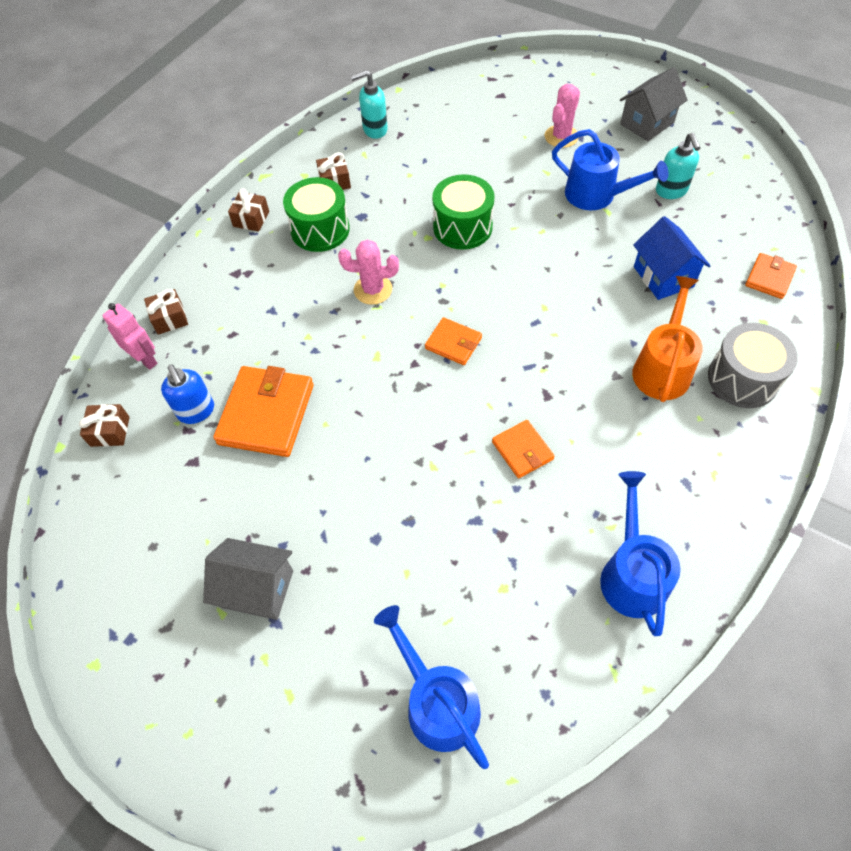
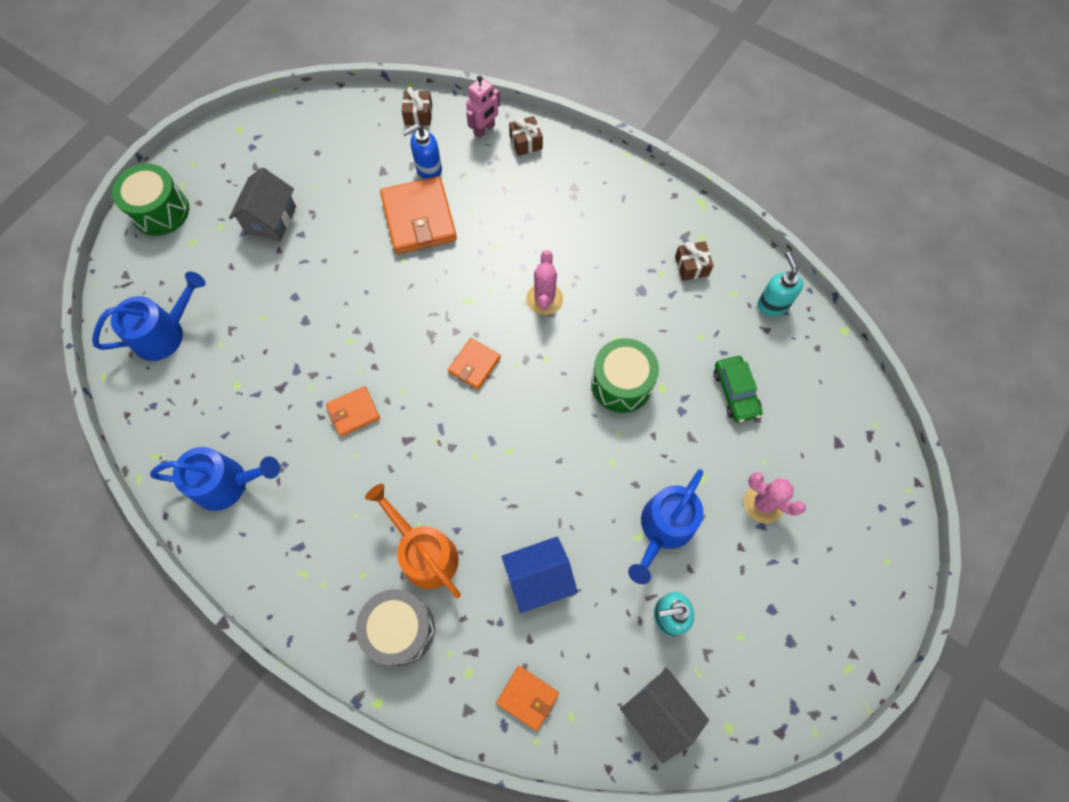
camera: 90 degrees right, 10 degrees up
orange wallet [213,366,314,457] -> orange wallet turned 60 degrees clockwise [380,176,457,254]
brown gift [228,188,269,232] -> none
green drum [283,177,350,252] -> green drum moved to [112,164,189,236]
grey house [620,67,688,141] -> grey house moved to [620,667,709,763]
orange watering can [632,276,702,402] -> orange watering can turned 150 degrees counterclockwise [365,484,461,598]
none -> green car [714,356,762,422]

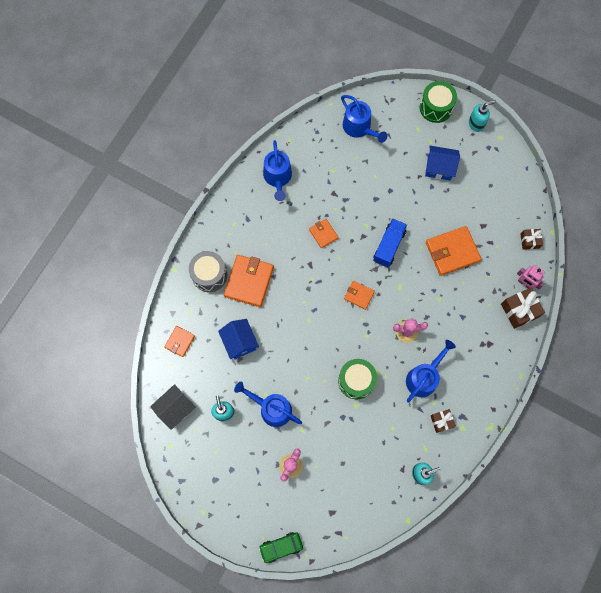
camera: 85 degrees right, 5 degrees up
grey house [229,168,296,242] -> blue house [425,146,460,180]
orange watering can [365,484,461,598] -> orange wallet [224,255,274,307]
blue soap dispenser [402,123,442,179] -> none
brown gift [509,116,543,156] -> brown gift [501,288,545,329], size x1.64
green car [714,356,762,422] -> green car moved to [259,532,303,563]
none -> blue truck [373,218,407,267]
none -> blue watering can [406,340,456,402]
none -> turquoise soap dispenser [469,100,496,132]

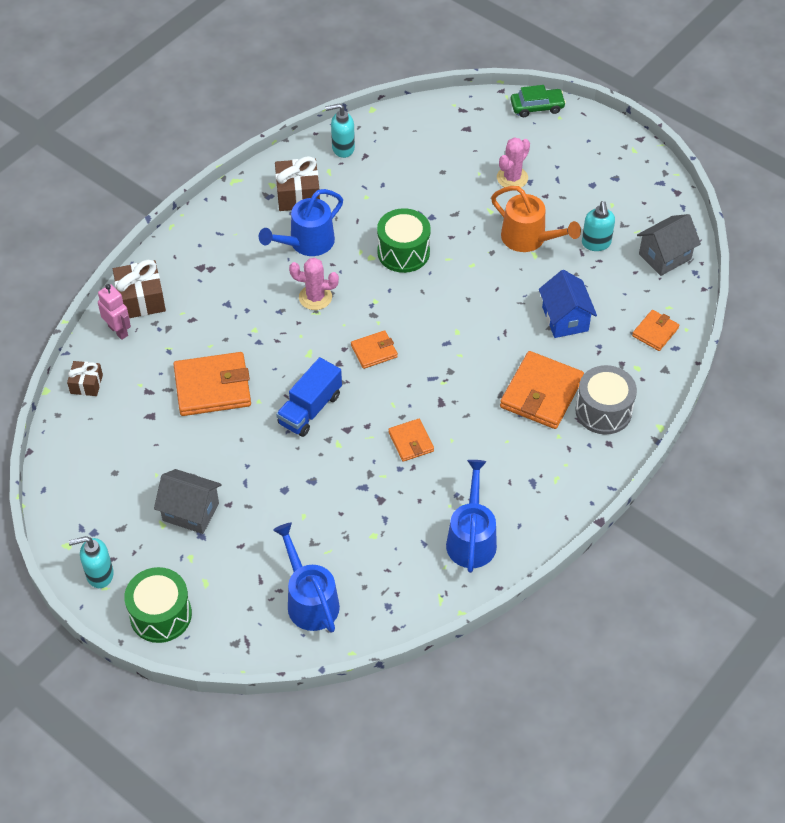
camera: 170 degrees left, 20 degrees down
blue watering can [234,382,302,427] -> orange watering can [491,186,581,252]
orange wallet [344,281,375,310] -> orange wallet turned 60 degrees counterclockwise [351,330,398,369]
blue house [425,146,460,180] -> grey house [154,469,222,534]
brown gift [431,409,456,433] -> brown gift [275,156,320,211], size x1.64

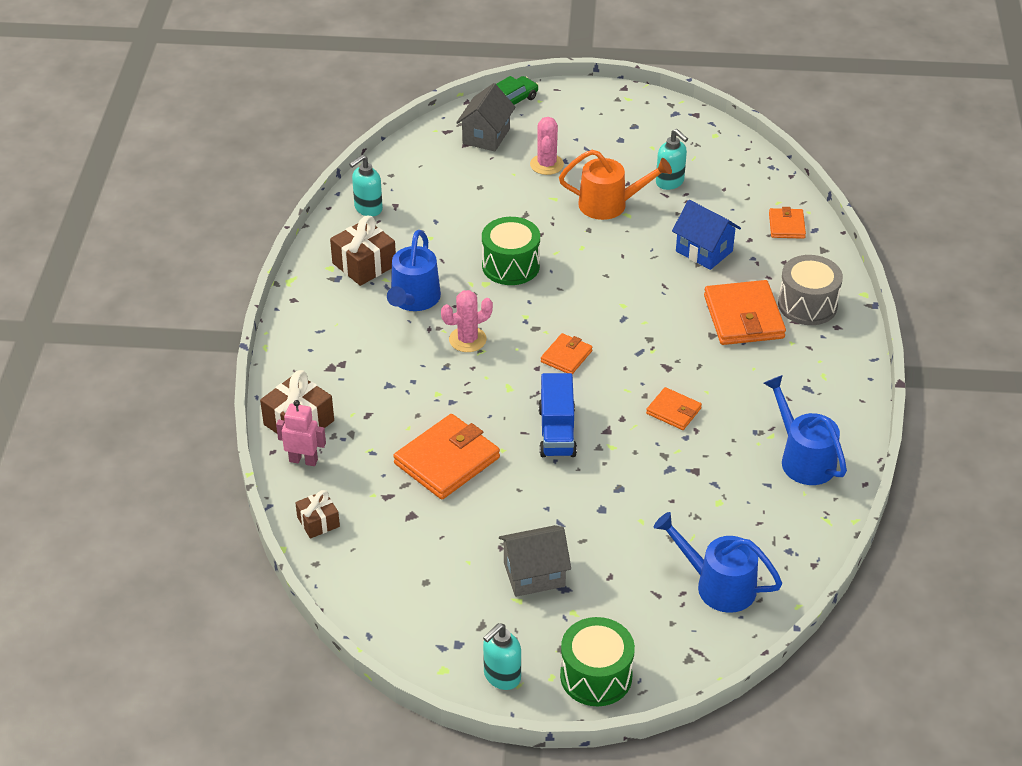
camera: 35 degrees left, 10 degrees down
grey house [637,214,701,276] -> grey house moved to [456,83,516,151]

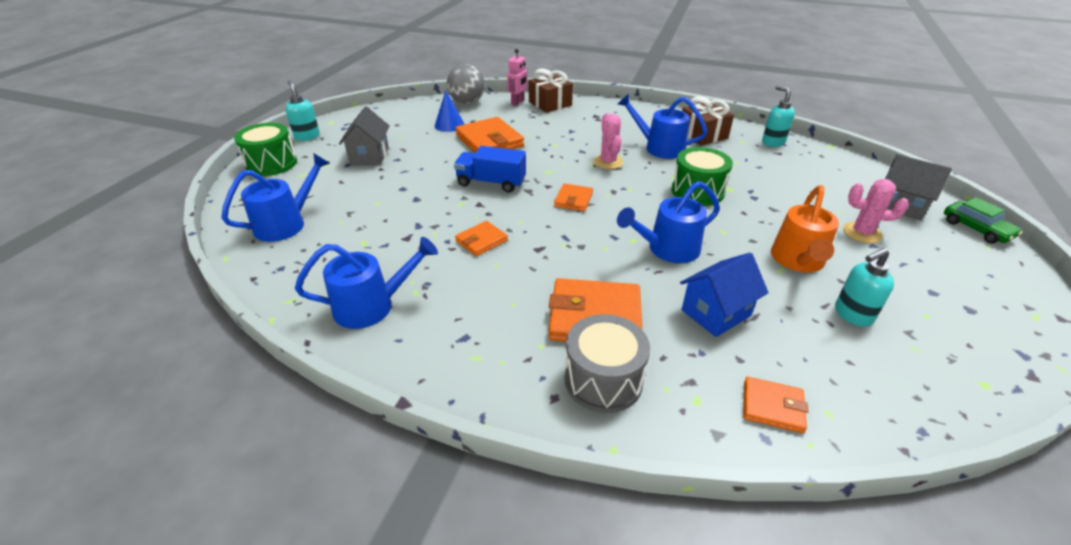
camera: 105 degrees right, 5 degrees down
brown gift [295,490,340,539] -> grey ball [447,64,485,104]
orange wallet [541,333,593,374] -> orange wallet turned 60 degrees clockwise [554,183,593,212]
none -> blue cone [435,90,464,132]
none -> blue watering can [617,181,720,263]

